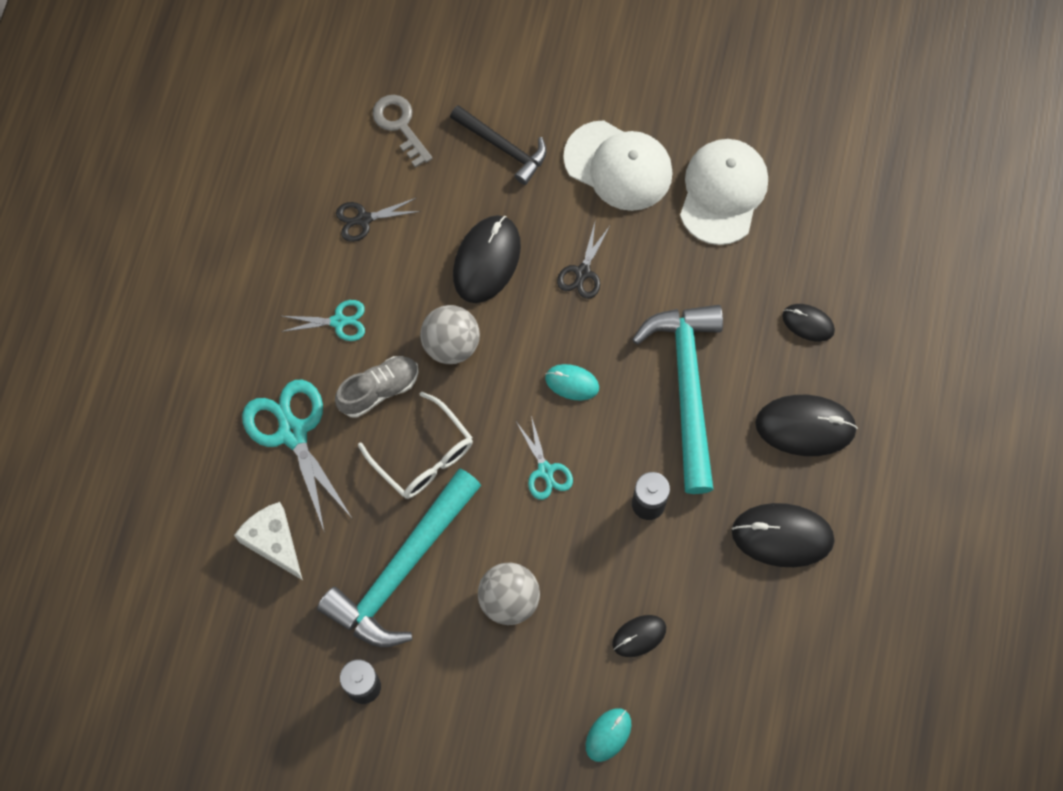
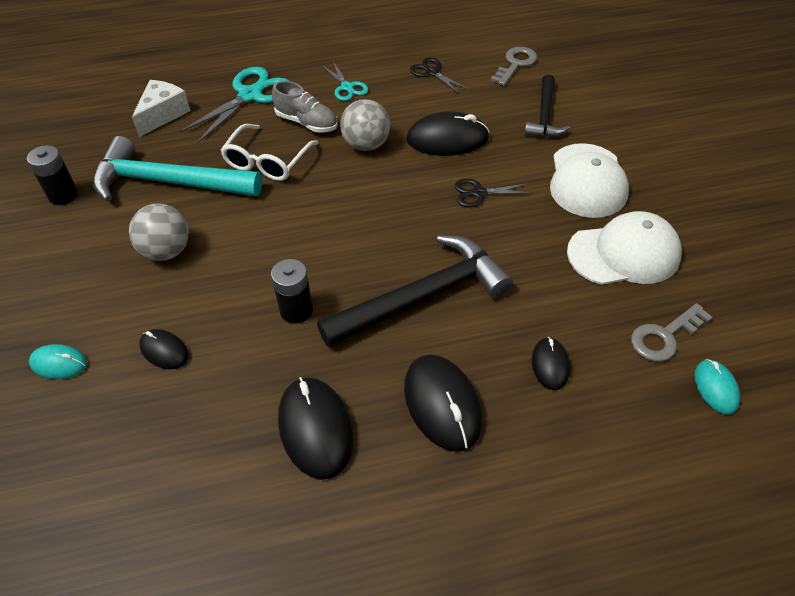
camera: 65 degrees right, 20 degrees down
turquoise scissors [516,416,573,500] -> none
turquoise mouse [545,364,599,400] -> turquoise mouse moved to [695,359,740,415]
turquoise hammer [632,305,723,494] -> black hammer [317,235,513,348]
none -> grey key [631,303,712,361]

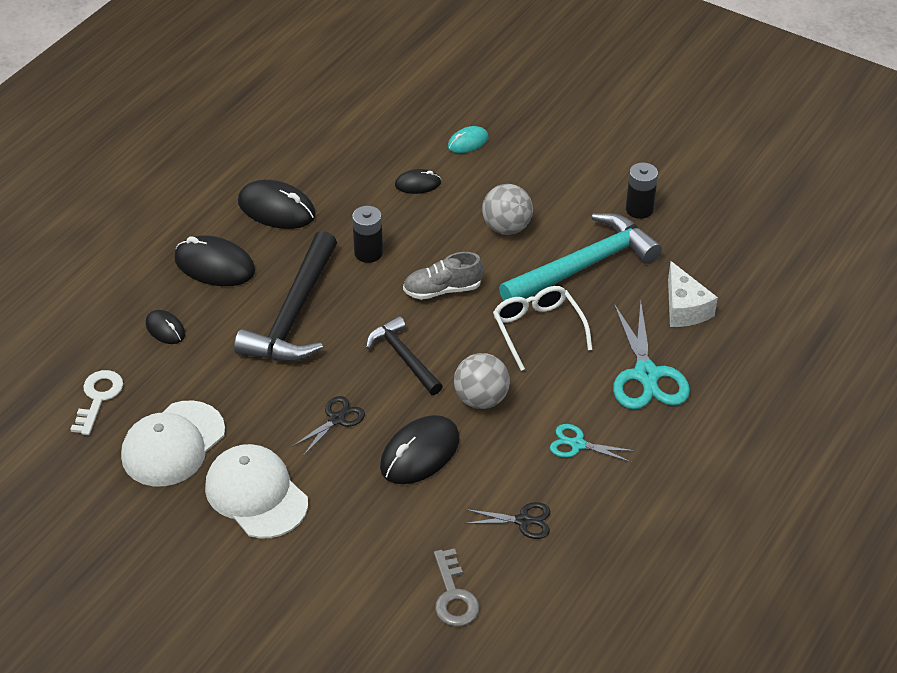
camera: 135 degrees right, 5 degrees down
grey shoe [272,81,338,133] -> grey shoe moved to [403,252,483,300]
black hammer [524,75,570,137] -> black hammer moved to [366,316,443,395]
grey key [631,303,712,361] -> white key [70,370,123,435]
turquoise mouse [695,359,740,415] -> none

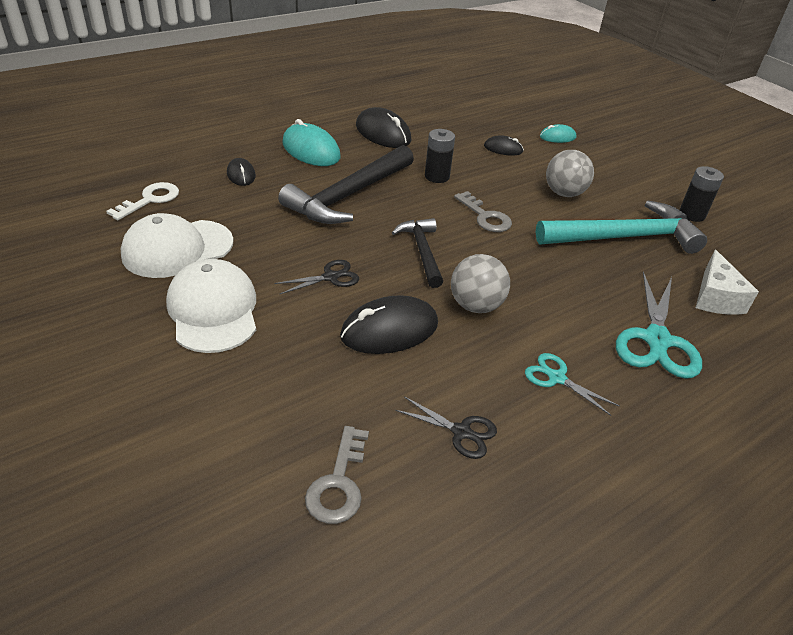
camera: 20 degrees right, 5 degrees down
black mouse [174,235,255,286] -> turquoise mouse [282,119,341,166]
grey shoe [403,252,483,300] -> grey key [454,191,512,232]
white glasses [493,286,593,371] -> none

